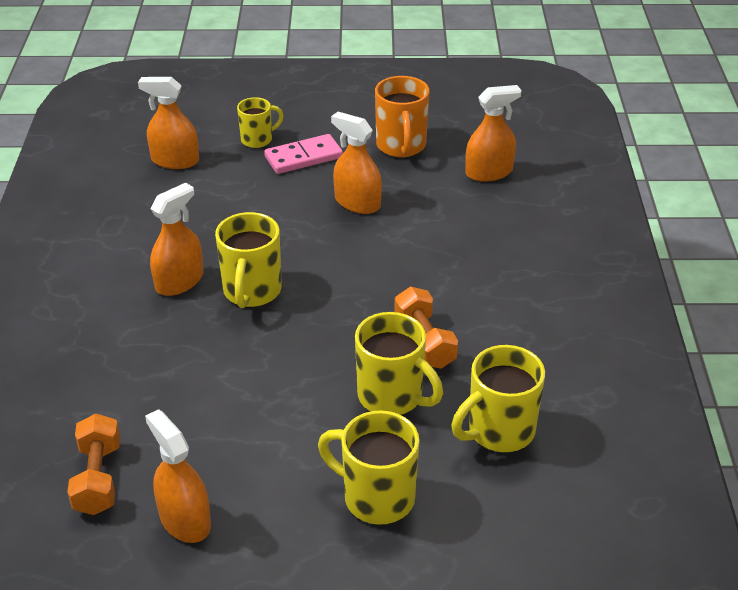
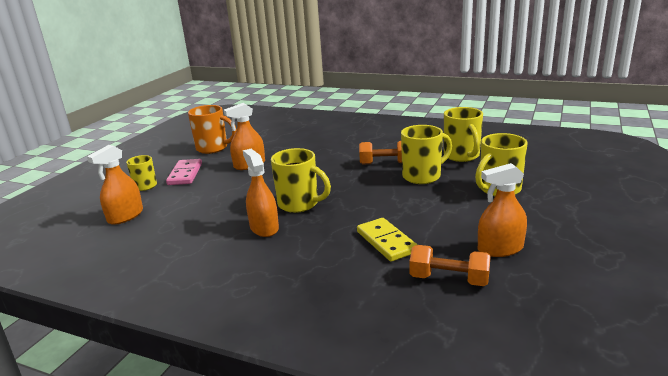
camera: 65 degrees left, 15 degrees down
orange spray bottle [465,85,522,182] -> none
none -> yellow domino [357,218,418,262]

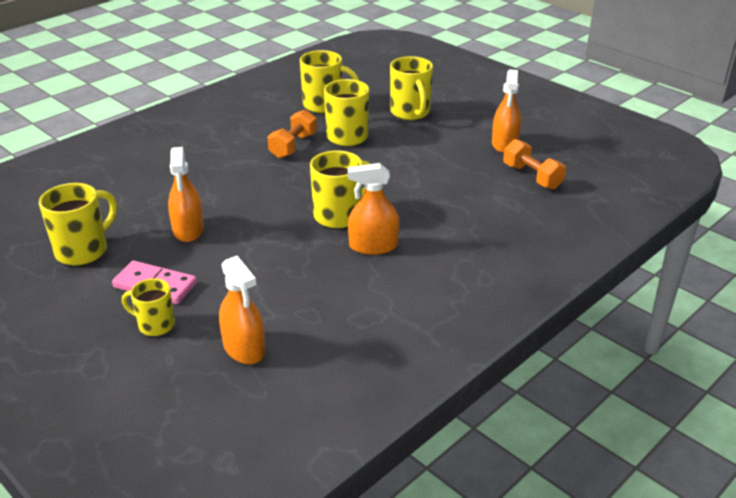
camera: 70 degrees left, 10 degrees up
orange mug [188,105,237,154] -> yellow mug [39,183,117,266]
yellow domino [357,218,418,262] -> none
orange dumbbell [410,245,491,286] -> orange dumbbell turned 75 degrees counterclockwise [503,139,566,189]

